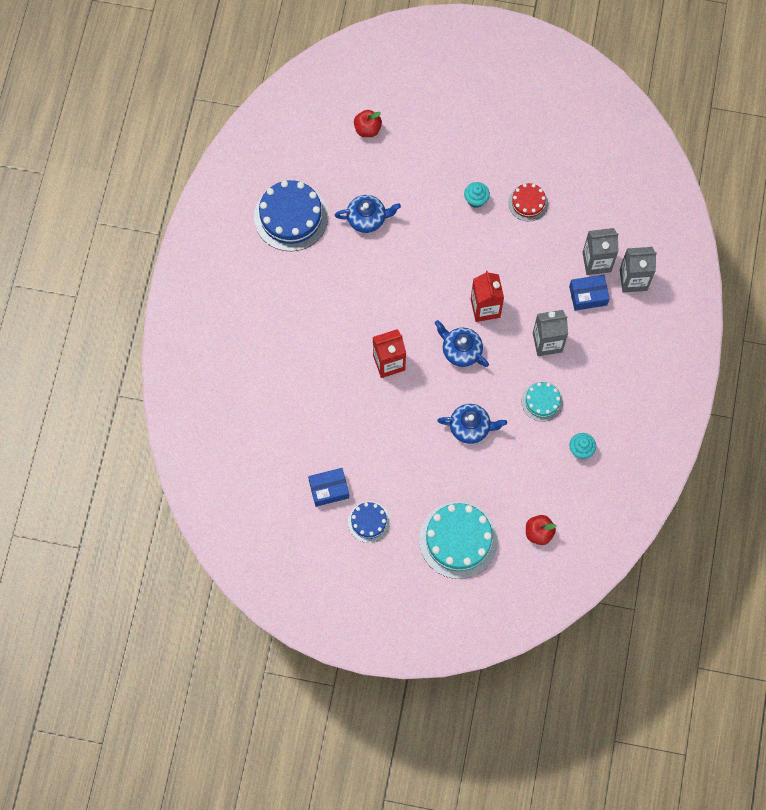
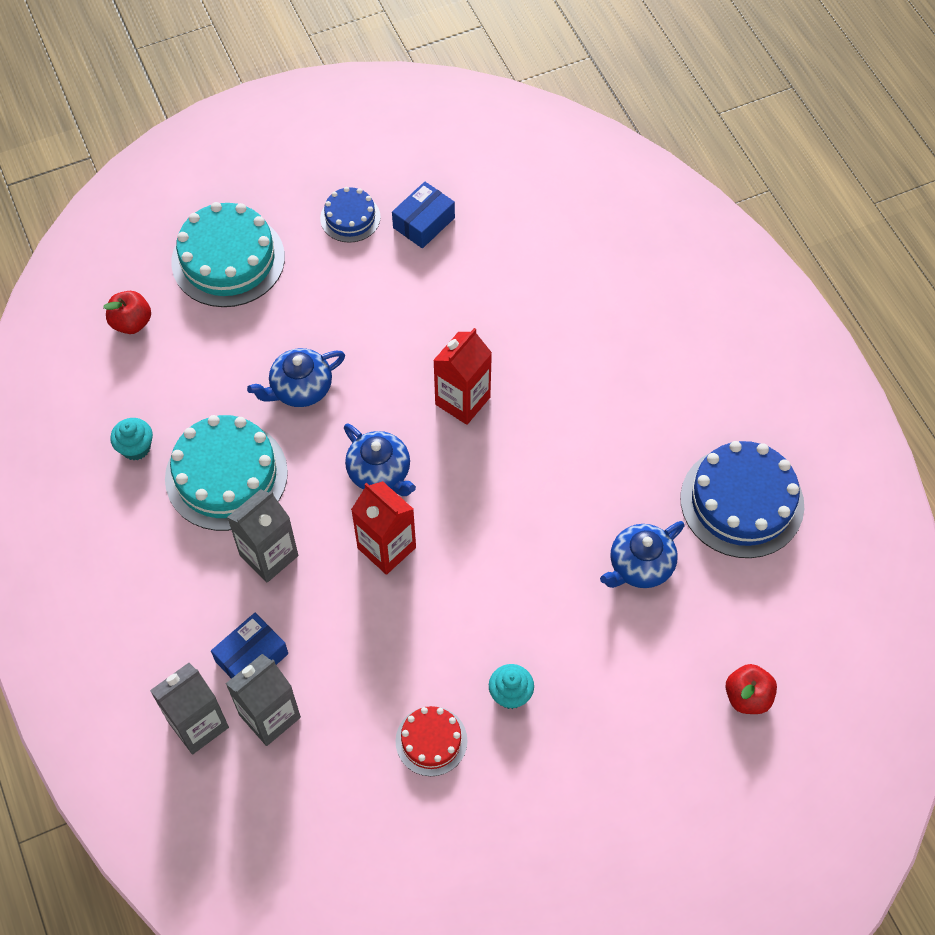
camera: 145 degrees right, 10 degrees down
blue teapot [435,320,489,367] -> blue teapot turned 45 degrees clockwise [344,423,416,496]
turquoise cake [522,382,563,422] -> turquoise cake [165,415,288,531], size x1.85

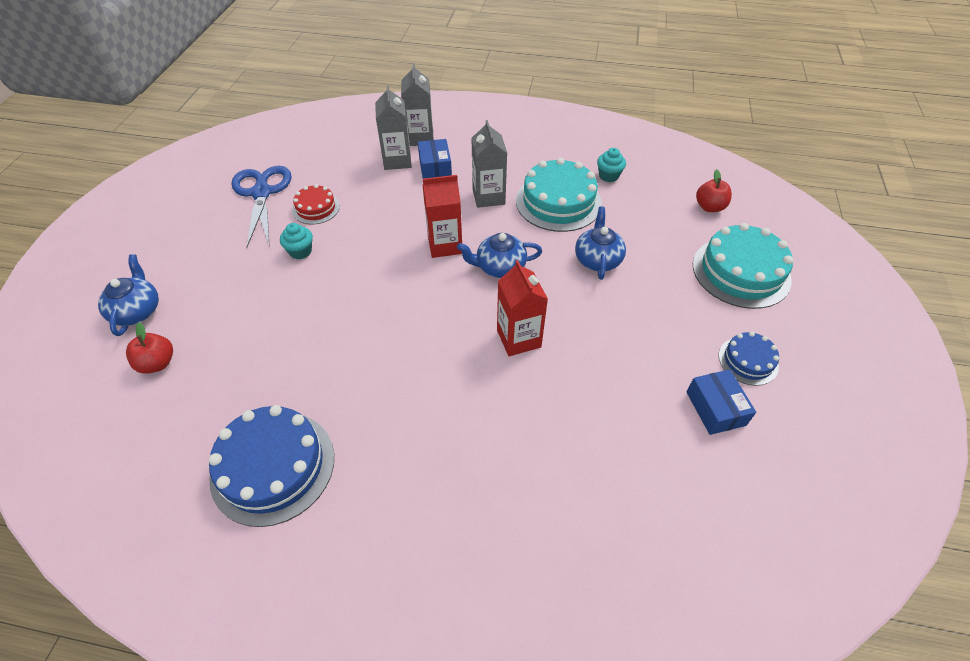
camera: 125 degrees right, 10 degrees down
blue teapot [600,521,685,588] -> blue teapot moved to [98,254,159,336]
none -> blue scissors [231,166,291,248]

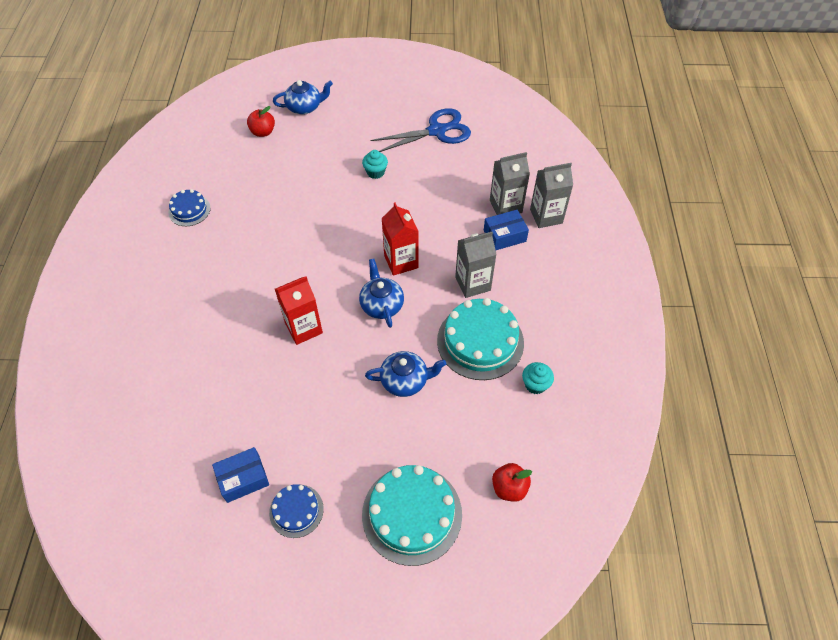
camera: 80 degrees right, 5 degrees up
blue cake [209,405,334,527] -> blue cake [168,189,211,226], size x0.54
red cake [292,184,340,225] -> none

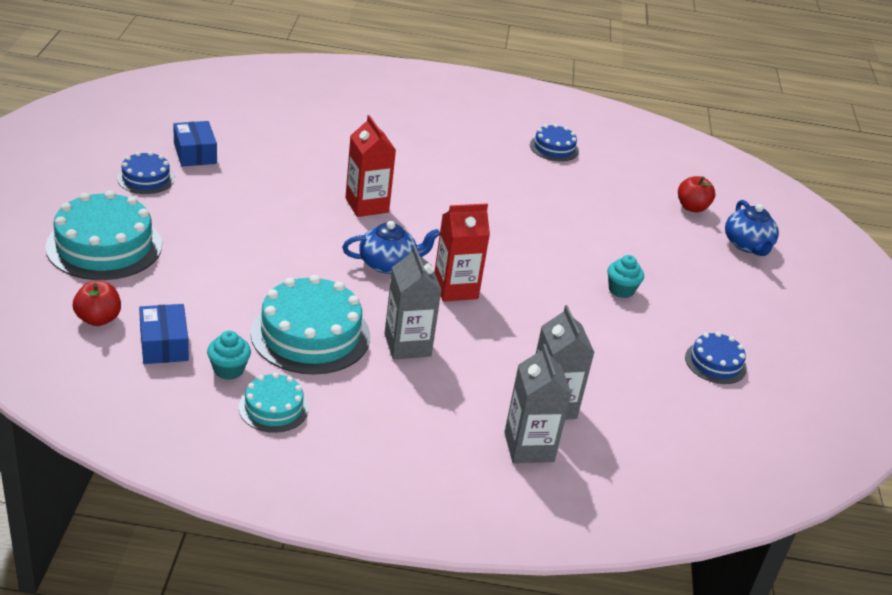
camera: 90 degrees right, 20 degrees down
blue teapot [365,351,446,397] -> none
blue scissors [370,108,471,152] -> blue cake [685,332,747,384]
blue box [484,210,529,250] -> blue box moved to [139,304,189,364]
none -> turquoise cake [239,373,309,433]

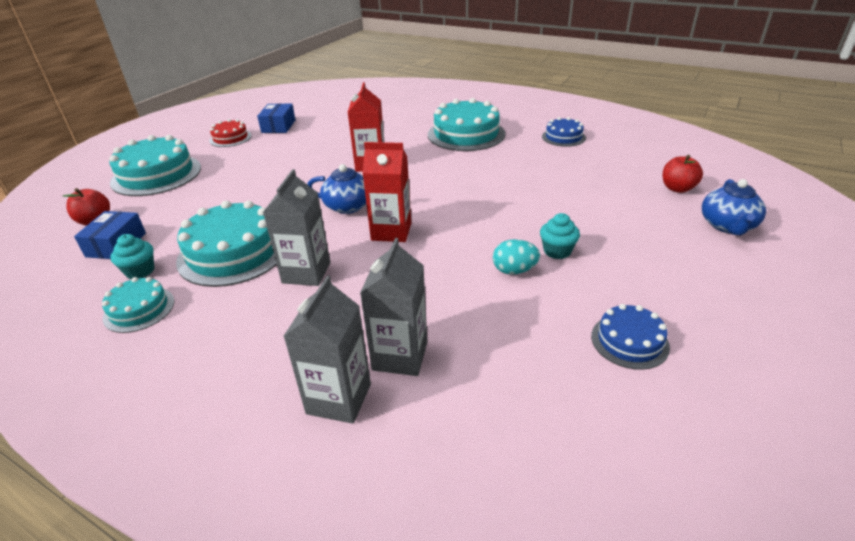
camera: 30 degrees right, 0 degrees up
blue cake [117,151,175,194] -> red cake [209,119,252,147]
none -> turquoise cake [428,98,505,151]
none -> turquoise egg [493,239,540,275]

